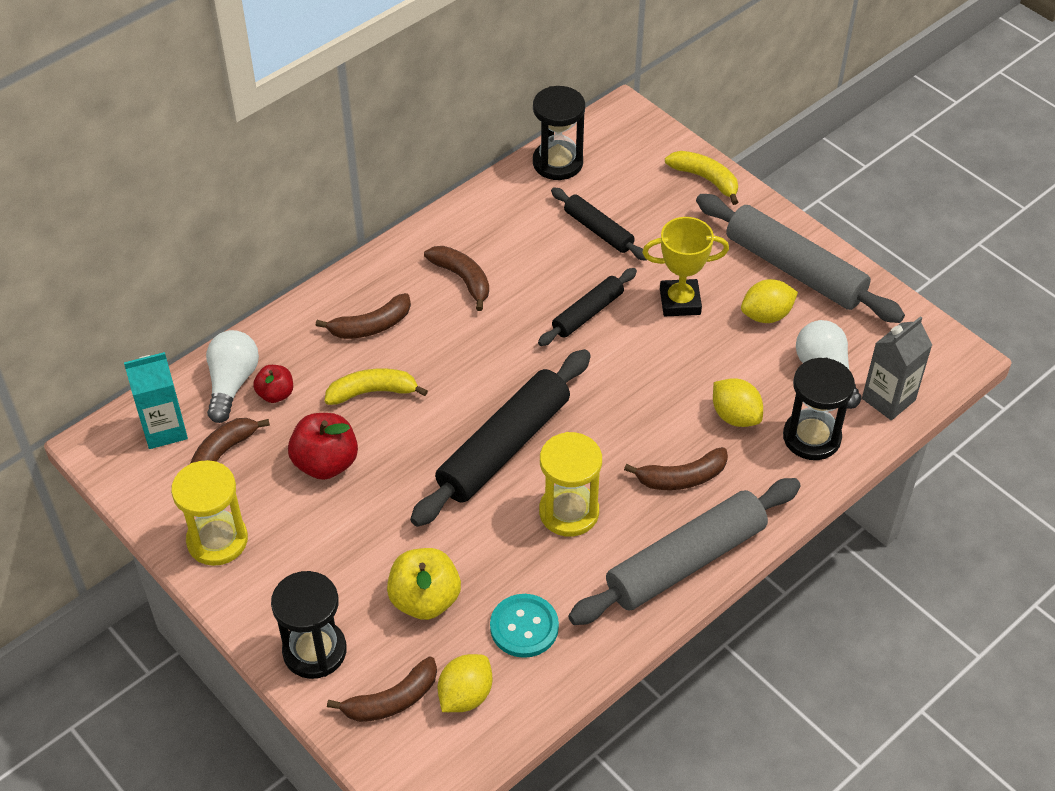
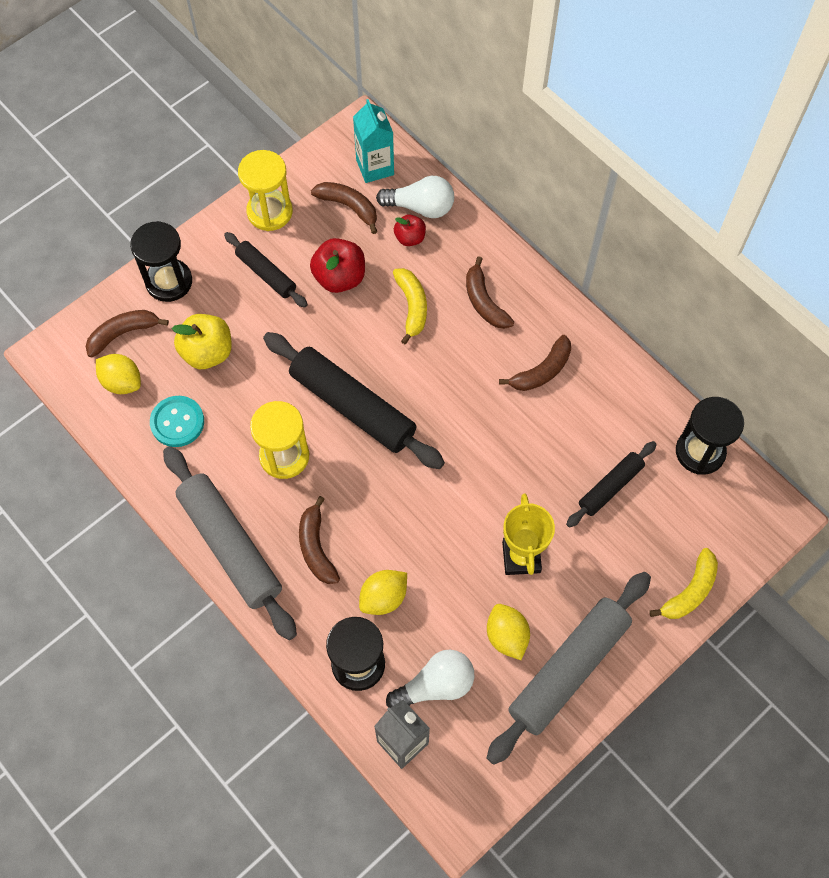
camera: 90 degrees right, 15 degrees up
brown banana [327,656,437,722] -> brown banana turned 90 degrees clockwise [85,310,169,357]
black rolling pin [538,268,637,346] -> black rolling pin moved to [224,232,308,308]

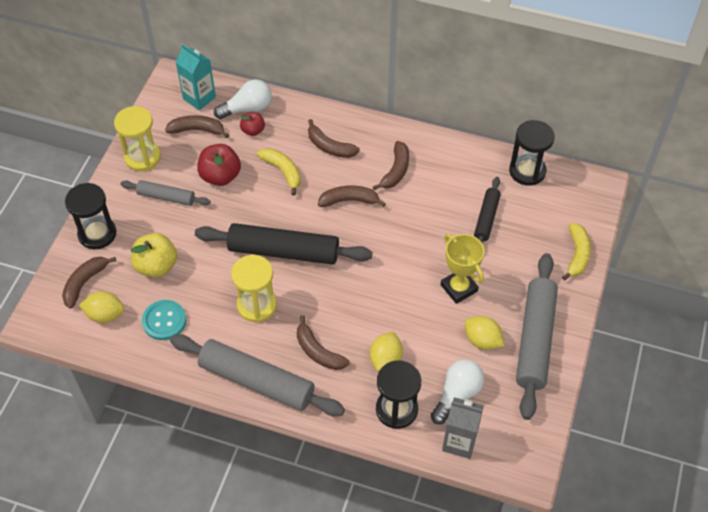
camera: 30 degrees left, 10 degrees down
black rolling pin [224,232,308,308] -> grey rolling pin [121,180,211,206]
none -> brown banana [318,186,386,207]

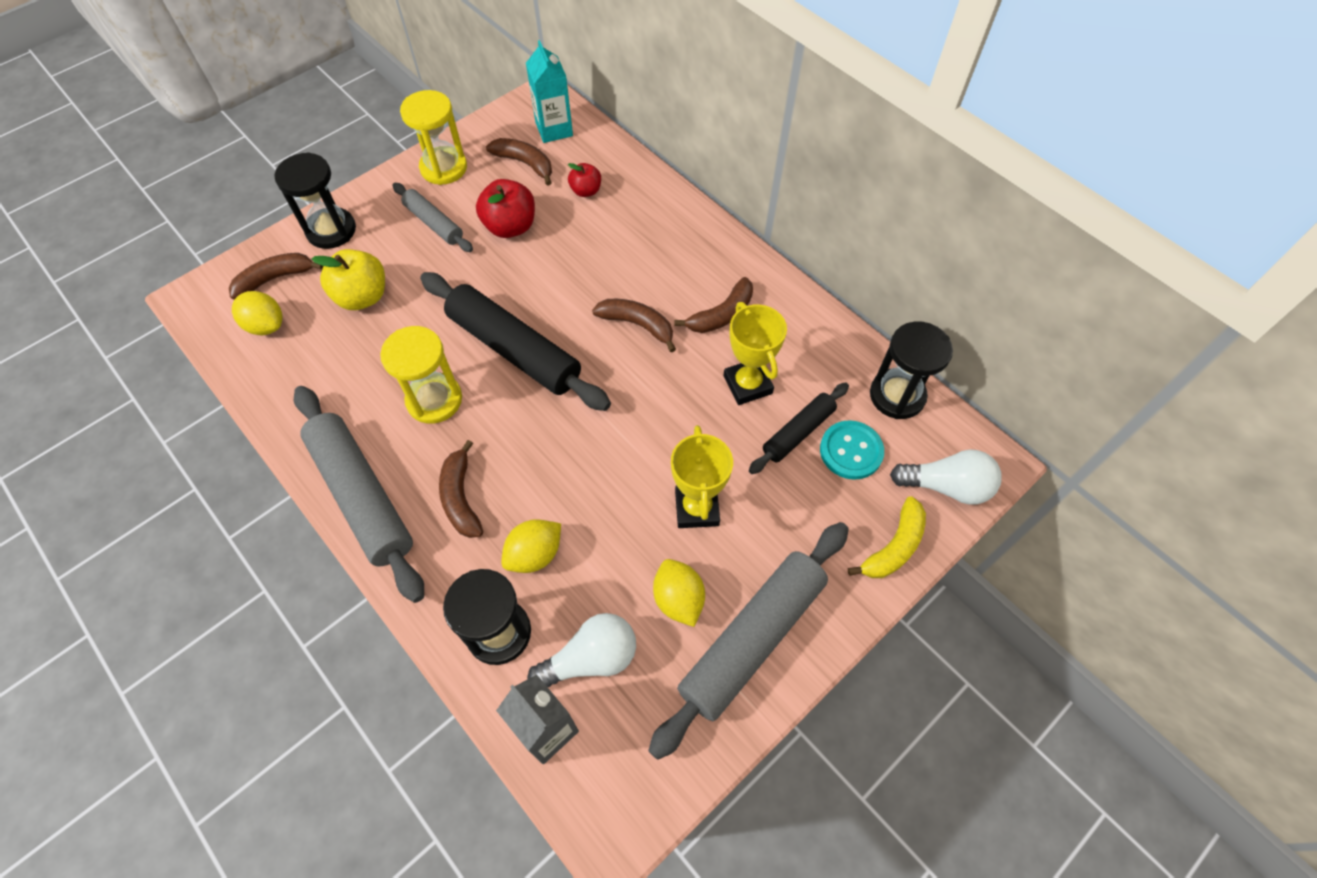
camera: 30 degrees right, 5 degrees up
turquoise button [142,300,186,340] -> turquoise button moved to [820,420,884,480]
white light bulb [214,79,272,119] -> white light bulb moved to [890,449,1002,505]
yellow banana [257,148,301,196] -> none
brown banana [308,119,360,158] -> none
none -> yellow trophy [723,302,787,405]

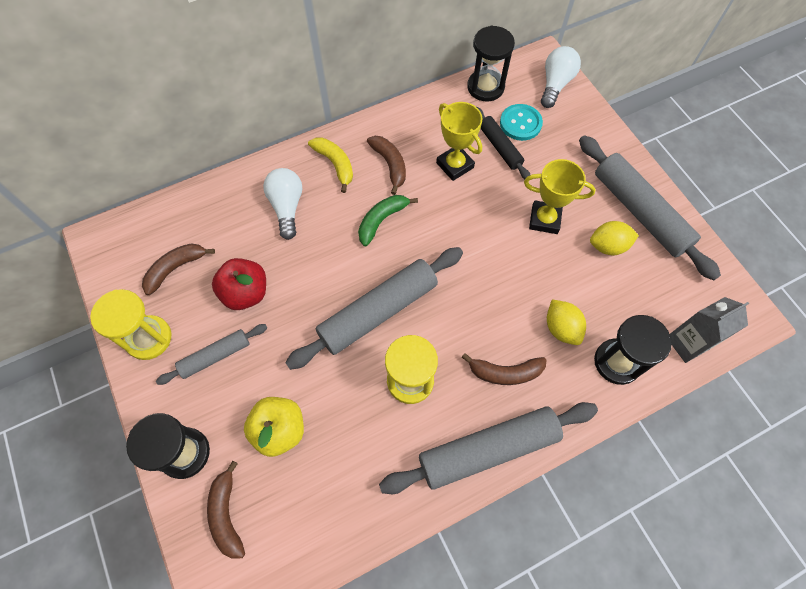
camera: 75 degrees left, 5 degrees up
yellow lemon [232,291,283,335] -> none
black rolling pin [420,272,611,411] -> grey rolling pin [285,247,463,370]
turquoise carton [526,40,573,143] -> none
white light bulb [527,613,636,687] -> white light bulb moved to [263,168,302,240]
red apple [568,163,601,197] -> none
brown banana [592,299,676,352] -> green banana [358,195,418,246]
yellow trophy [723,302,787,405] -> yellow trophy turned 60 degrees clockwise [436,102,482,181]
yellow banana [848,496,926,578] -> yellow banana moved to [308,137,353,193]

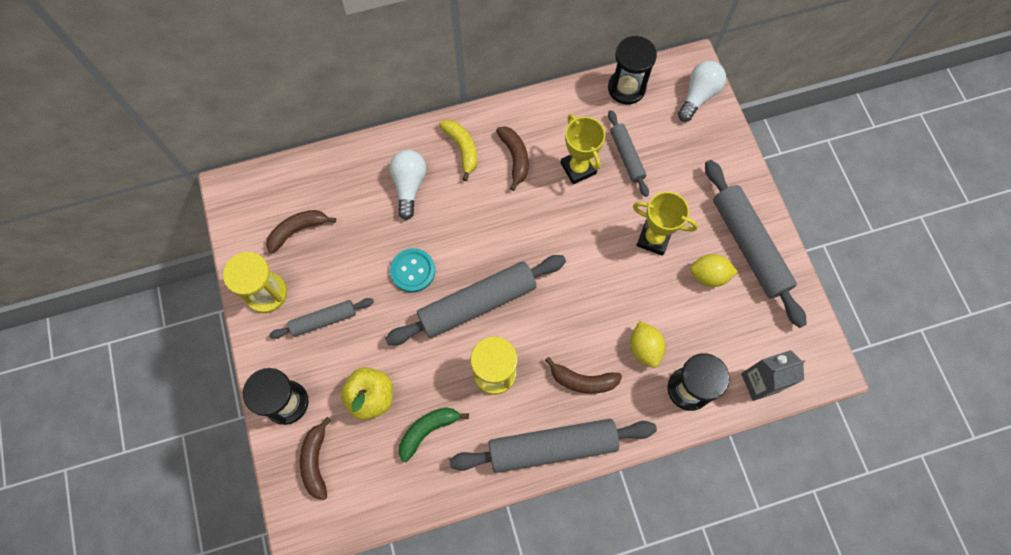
camera: 10 degrees right, 5 degrees up
red apple [212,258,266,310] -> none
green banana [358,195,418,246] -> green banana moved to [399,407,469,462]
black rolling pin [477,107,530,179] -> grey rolling pin [608,110,649,197]
turquoise button [500,104,543,141] -> turquoise button moved to [390,248,435,293]

